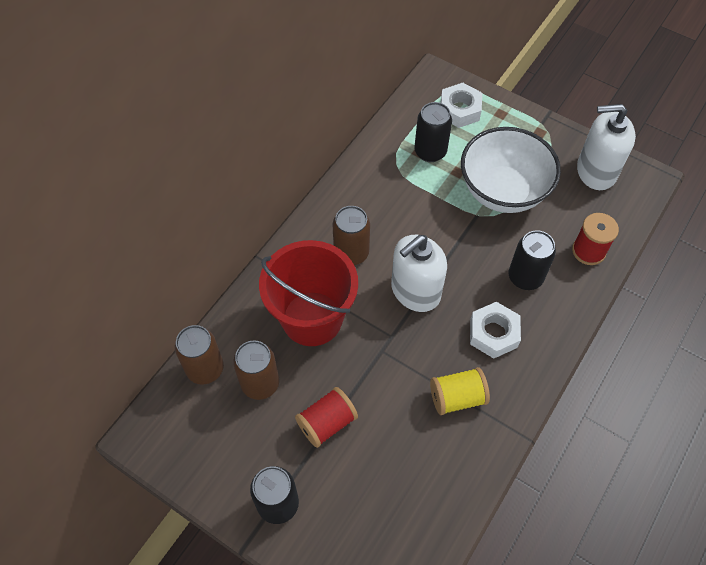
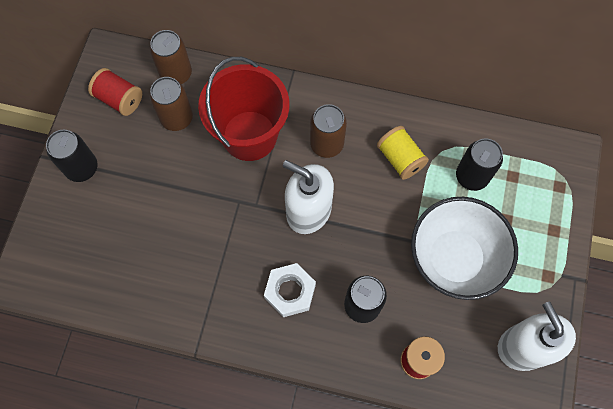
camera: 70 degrees right, 10 degrees up
red spool [295,387,358,448] -> red spool moved to [88,68,142,116]
yellow spool [430,367,490,415] -> yellow spool moved to [377,126,429,180]
white nut [441,83,482,128] -> none

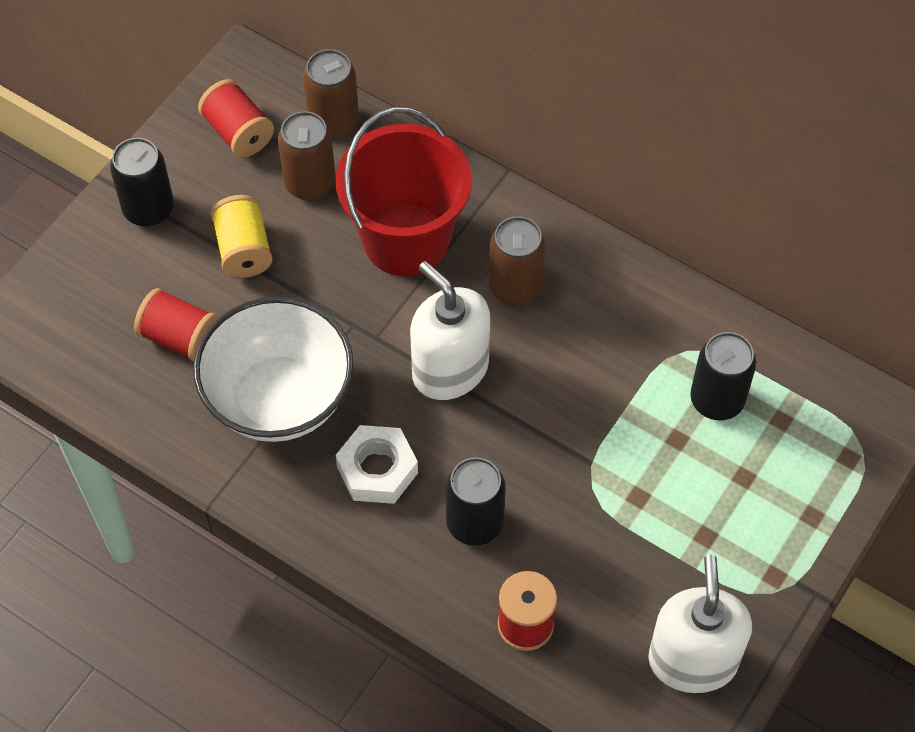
camera: 20 degrees right, 10 degrees down
yellow spool [377,126,429,180] -> yellow spool moved to [211,195,273,278]
white bowl [411,197,518,300] -> white bowl moved to [193,297,354,442]
none -> red spool [134,288,219,362]

